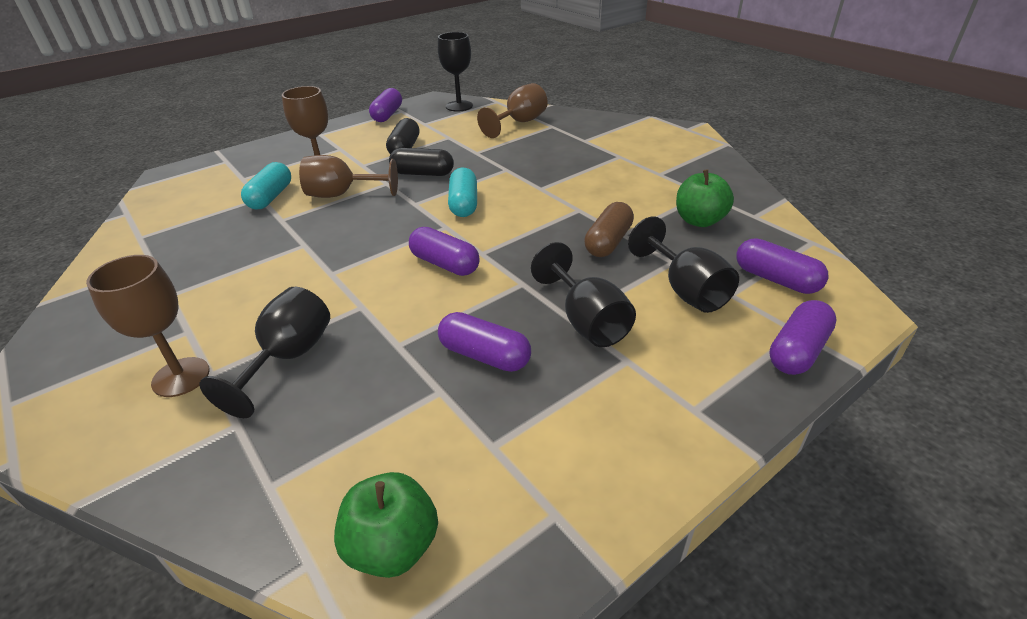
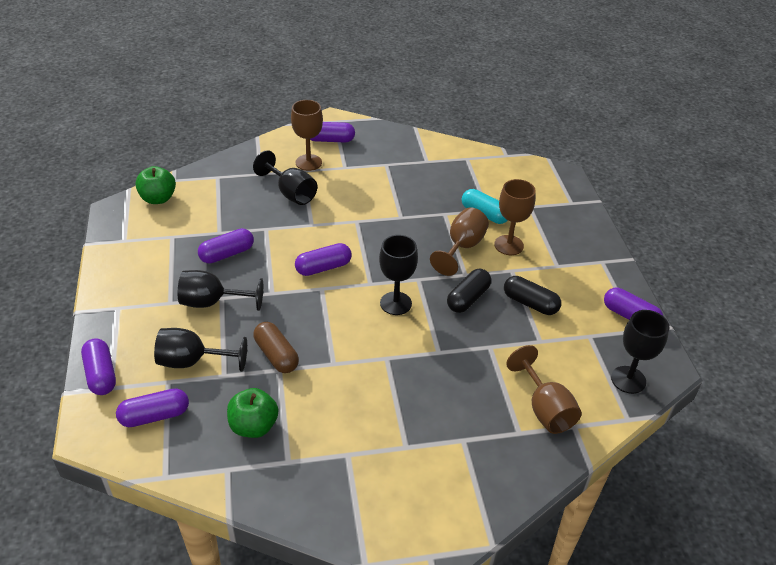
camera: 115 degrees right, 5 degrees up
turquoise capsule [448,167,477,217] -> black goblet [379,235,418,315]
none -> purple capsule [310,122,355,142]

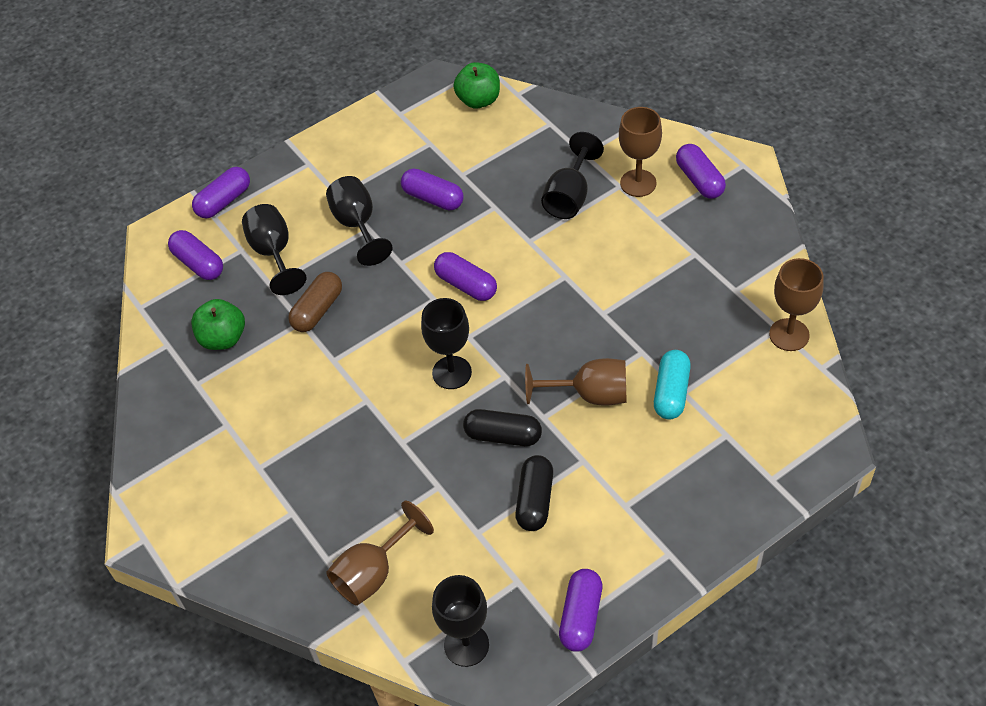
camera: 70 degrees right, 10 degrees up
brown goblet [494,179,536,255] -> brown goblet moved to [769,258,824,351]

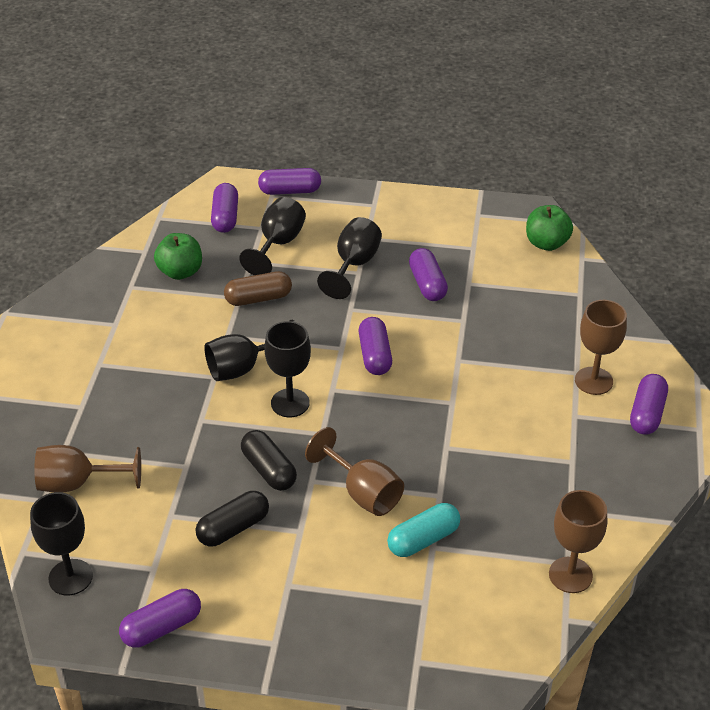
camera: 40 degrees right, 10 degrees down
black goblet [541,132,604,219] -> black goblet moved to [204,320,295,381]

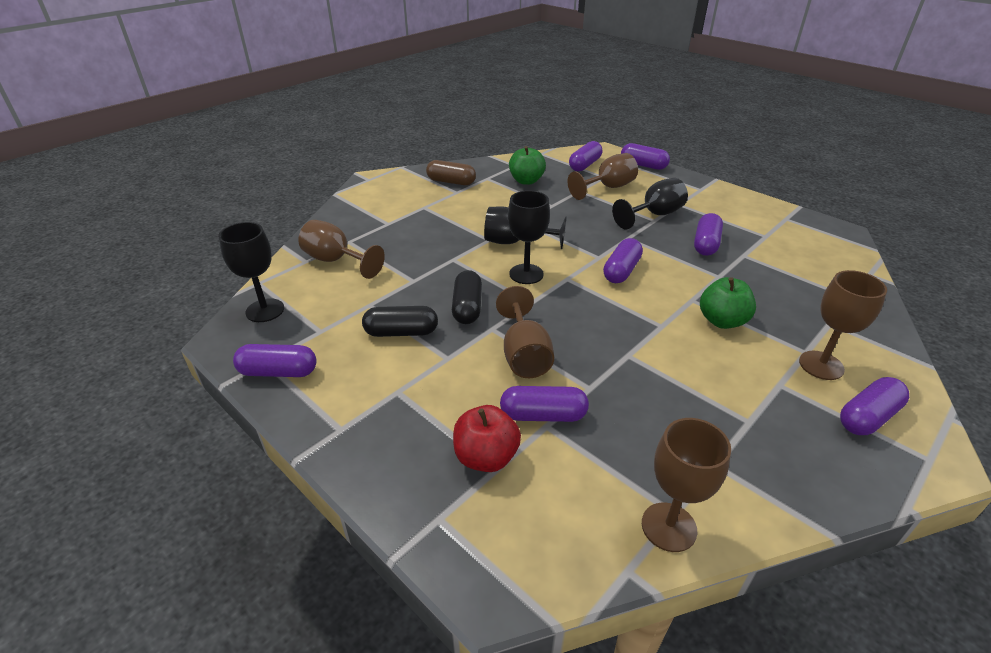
camera: 35 degrees right, 5 degrees down
brown capsule [224,271,292,306] -> brown capsule moved to [426,160,476,185]
black goblet [239,197,306,275] -> brown goblet [568,153,638,200]
turquoise capsule [387,503,460,557] -> purple capsule [500,386,589,422]
green apple [526,205,573,251] -> green apple moved to [700,277,756,329]
none -> red apple [453,405,521,472]

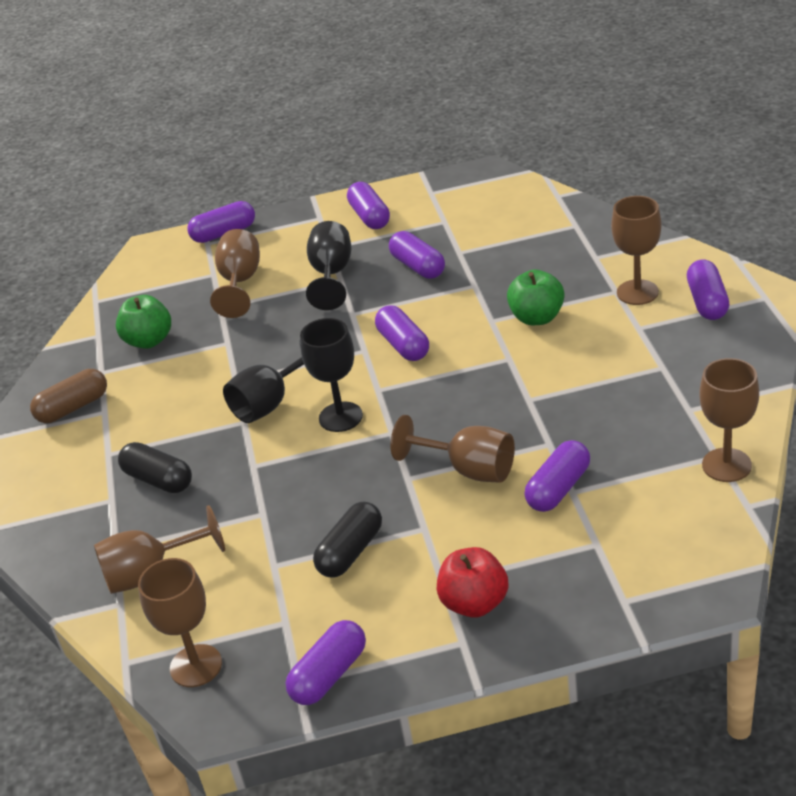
camera: 50 degrees left, 0 degrees up
black goblet [218,222,284,322] -> brown goblet [138,558,222,687]
black capsule [452,270,482,324] -> black capsule moved to [118,442,192,493]
red apple [453,405,521,472] -> red apple moved to [437,547,508,618]
purple capsule [569,141,602,171] -> purple capsule moved to [347,182,390,229]

